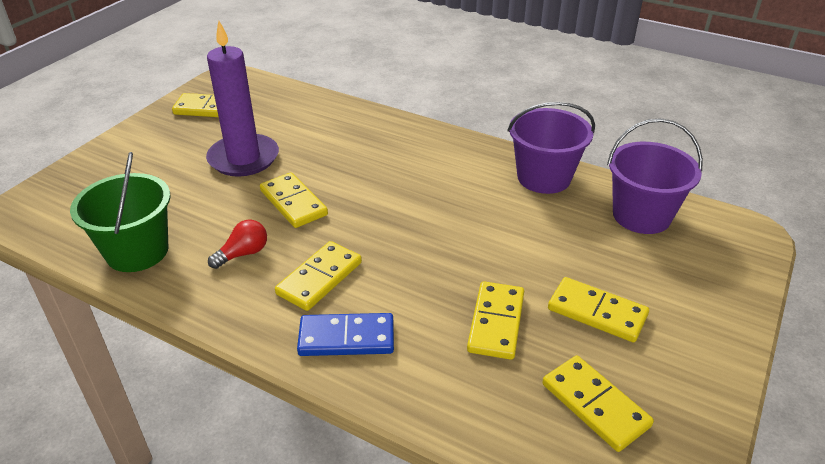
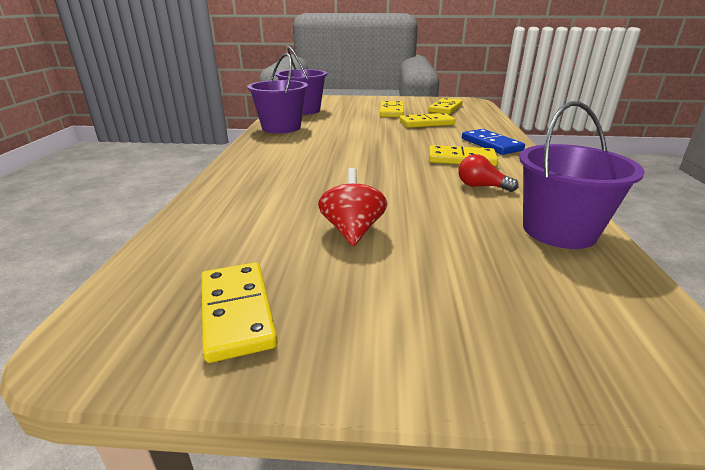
camera: 115 degrees left, 10 degrees down
green bucket [70,152,171,272] -> purple bucket [519,101,645,249]
purple candle [206,21,279,177] -> red spinning top [318,168,387,246]
yellow domino [260,172,328,228] -> none

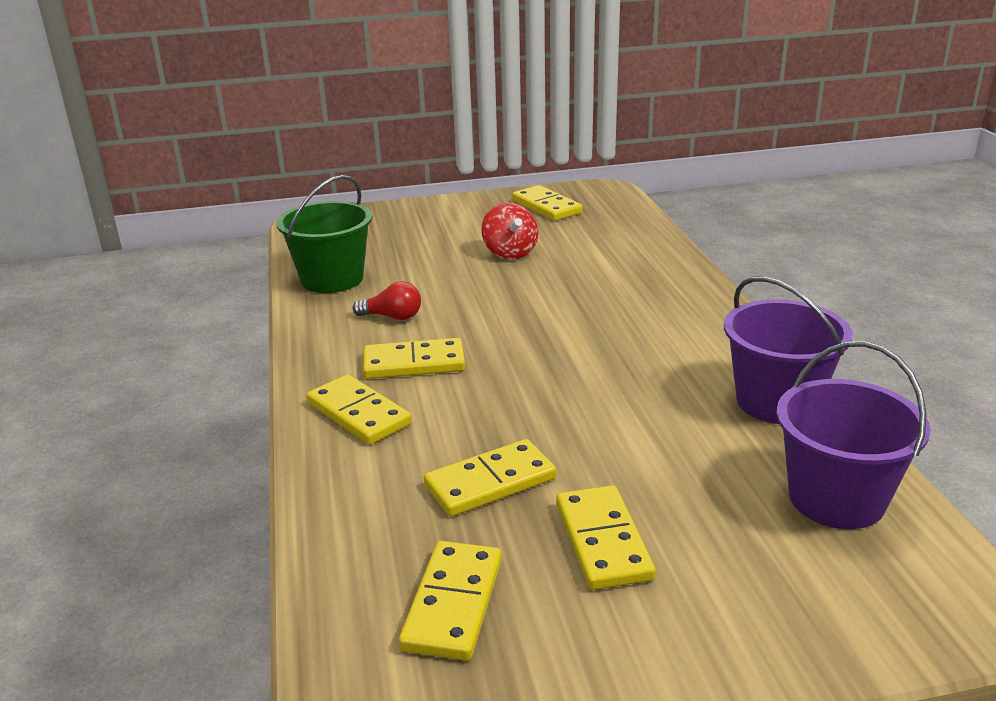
camera: 165 degrees right, 0 degrees up
blue domino [462,129,525,155] -> yellow domino [306,374,412,445]
purple bucket [519,101,645,249] -> green bucket [276,175,372,293]

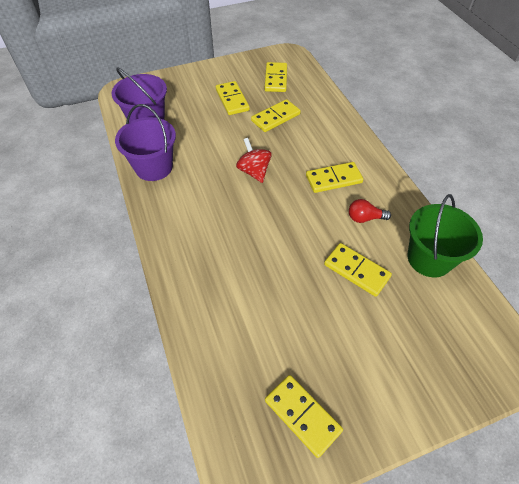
camera: 170 degrees right, 25 degrees up
yellow domino [306,374,412,445] -> yellow domino moved to [324,243,392,297]
red spinning top [481,203,538,260] -> red spinning top moved to [236,138,272,183]

